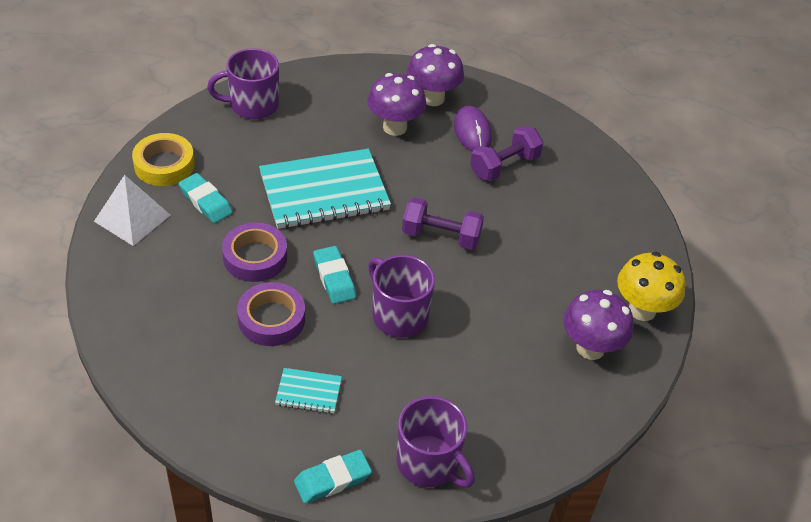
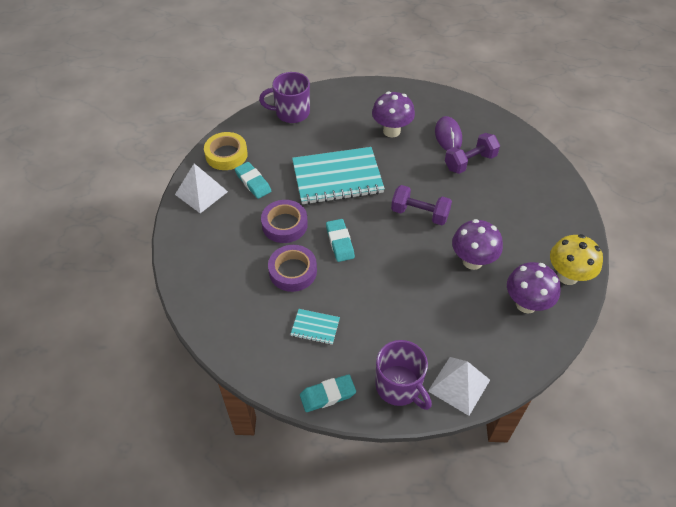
camera: 10 degrees right, 5 degrees up
purple mug [368,255,435,338] -> none
purple mushroom [407,44,464,106] -> purple mushroom moved to [452,219,503,270]
none -> white pyramid [428,357,490,416]

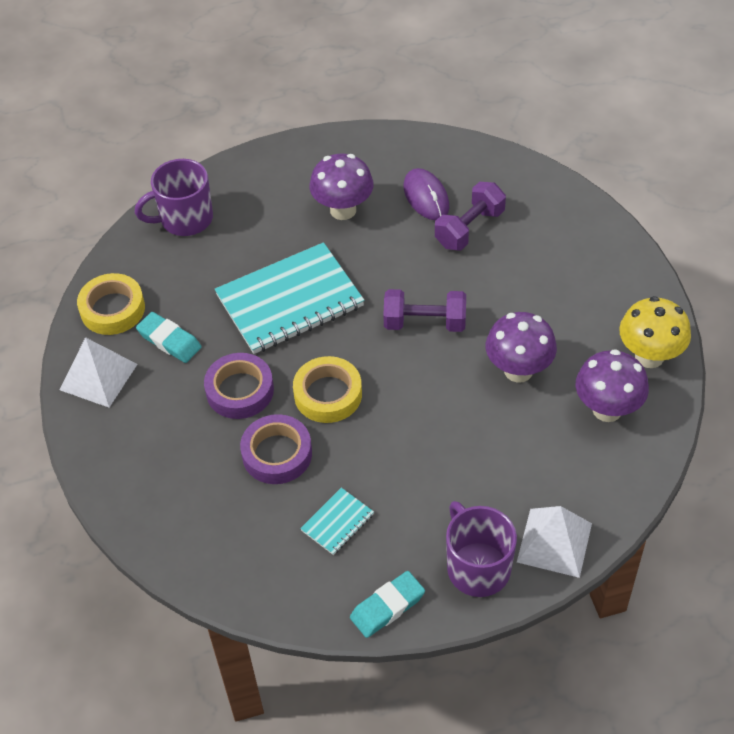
camera: 15 degrees left, 0 degrees up
turquoise notebook [290,309,340,345] -> turquoise notebook turned 45 degrees counterclockwise [300,488,374,555]
turquoise eraser [326,219,355,262] -> yellow tape [293,356,362,423]
purple mug [375,340,432,410] -> purple mug turned 150 degrees counterclockwise [446,501,517,597]

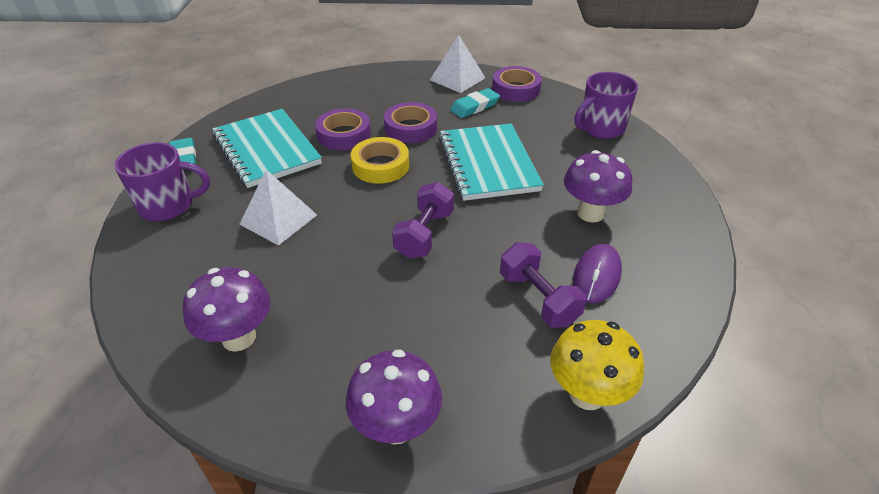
camera: 105 degrees right, 10 degrees down
yellow tape [77,273,145,335] -> purple tape [492,66,542,102]
purple mug [135,159,213,236] -> purple mug turned 120 degrees counterclockwise [575,72,638,139]
turquoise notebook [300,488,374,555] -> turquoise notebook [212,109,322,188], size x2.25
purple mouse [404,168,449,220] -> purple mouse turned 60 degrees counterclockwise [573,244,622,304]
purple mushroom [486,312,557,383] -> purple mushroom moved to [346,349,442,444]
white pyramid [517,506,592,578] -> white pyramid moved to [239,170,317,246]
yellow mushroom [619,296,691,368] -> yellow mushroom moved to [551,320,644,410]

